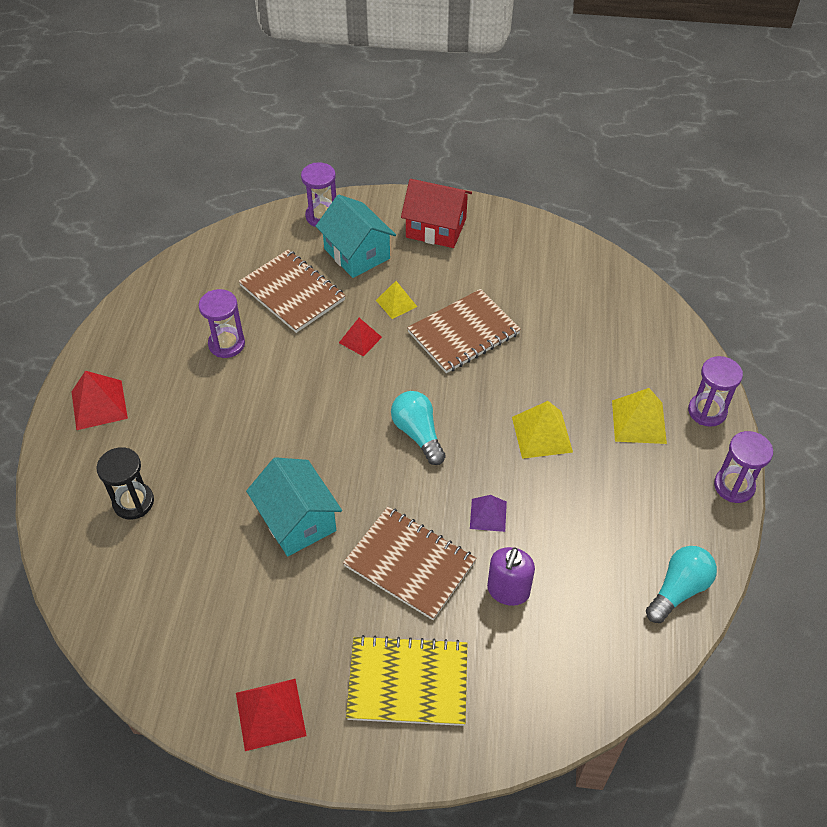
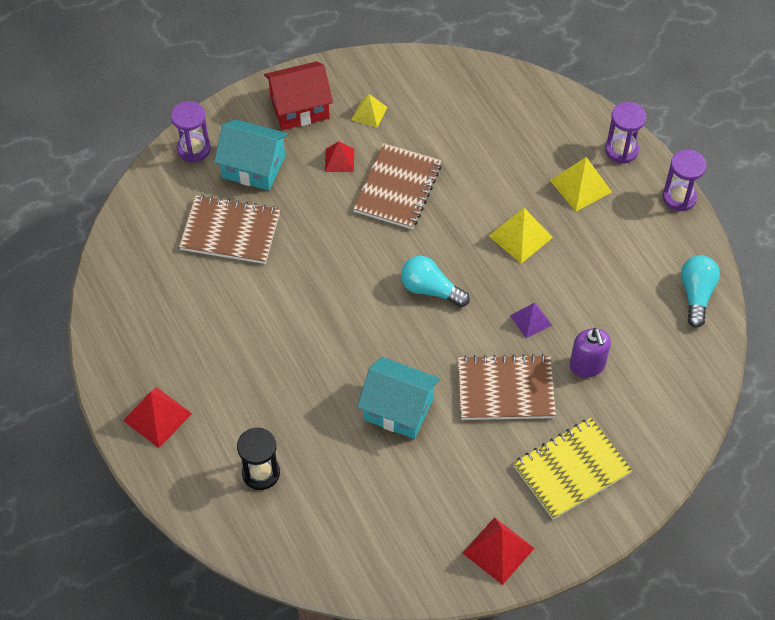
camera: 35 degrees left, 5 degrees up
purple hourglass [199,289,245,358] -> none
red pyramid [339,318,382,357] -> red pyramid moved to [325,141,354,172]
yellow pyramid [376,281,417,319] -> yellow pyramid moved to [351,94,388,128]

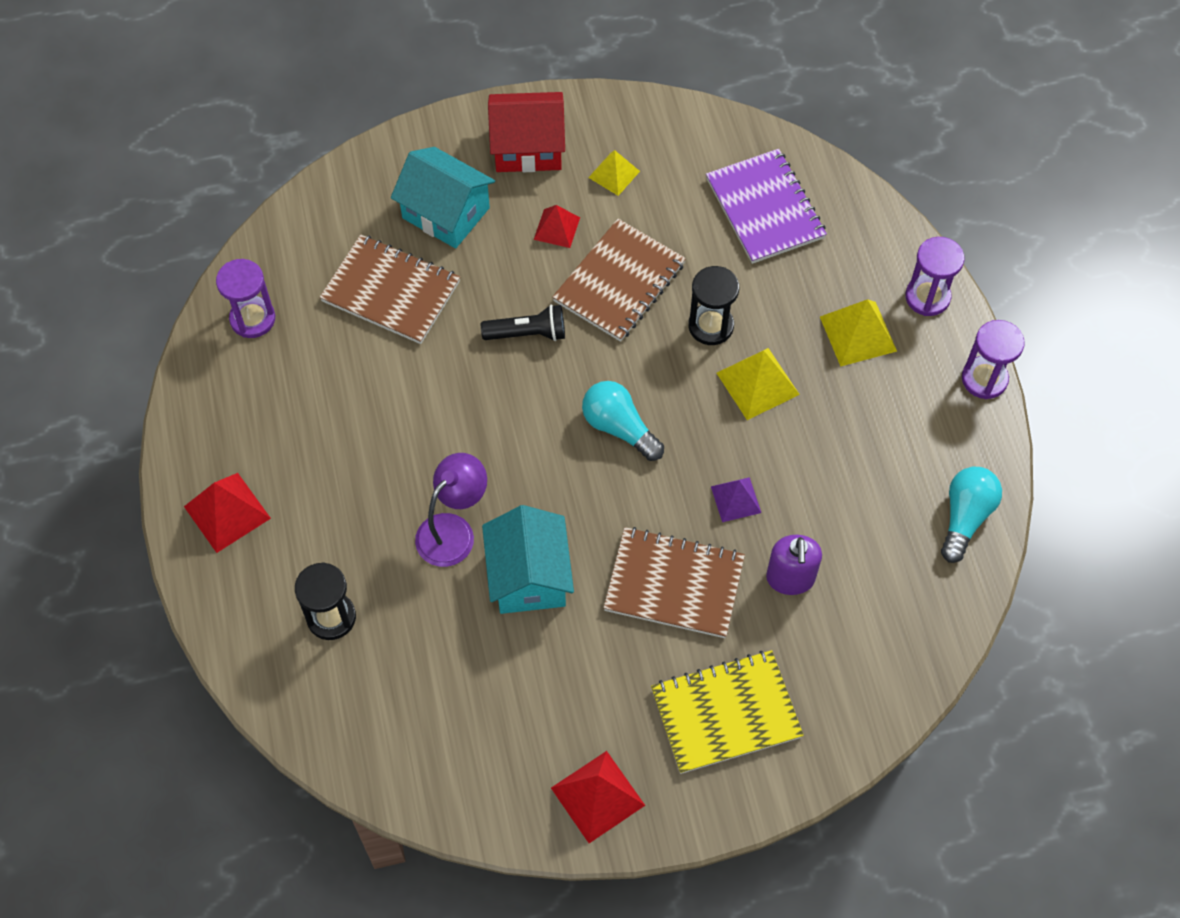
camera: 15 degrees right, 5 degrees up
purple hourglass [171,101,211,163] -> purple hourglass moved to [216,259,275,338]
turquoise house [357,357,440,439] -> turquoise house turned 45 degrees clockwise [482,505,574,614]
none -> purple lamp [415,453,487,567]
none -> black flashlight [481,304,565,341]
none -> black hourglass [688,266,739,345]
none -> purple notebook [706,149,827,264]

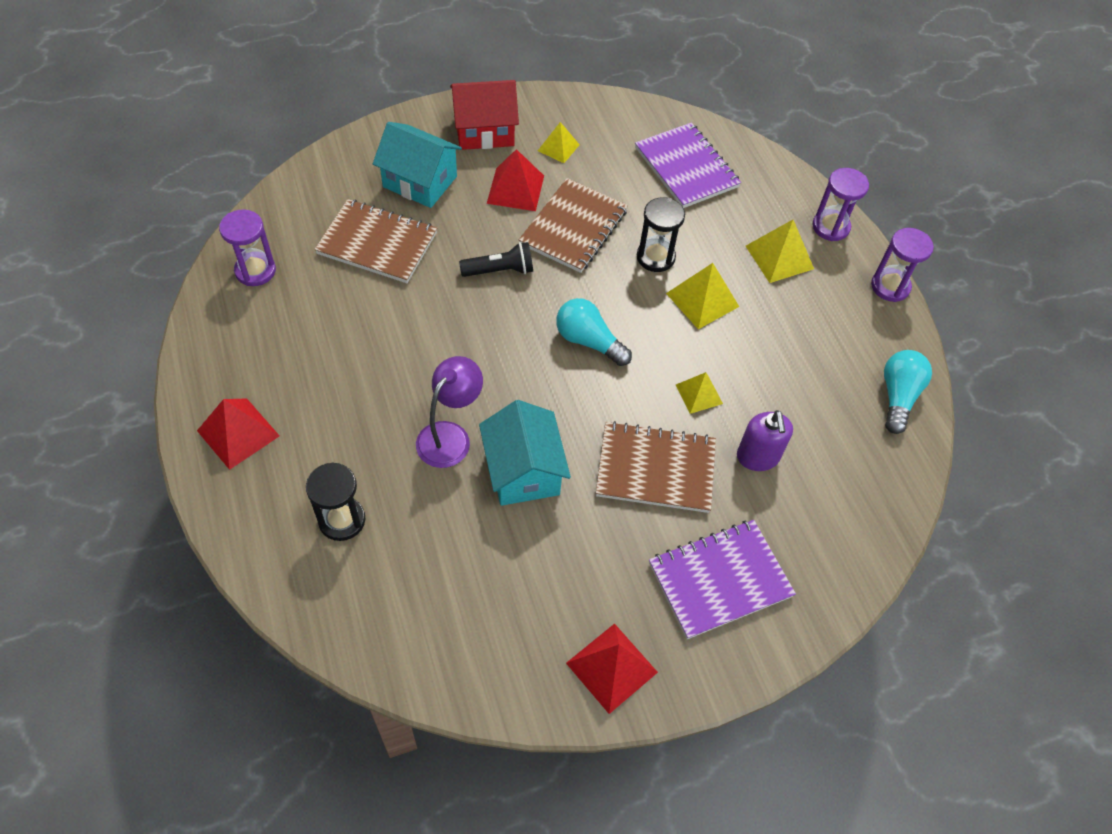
camera: 10 degrees left, 5 degrees down
red pyramid [534,205,580,248] -> red pyramid [487,149,544,211], size x1.54
yellow notebook [651,650,804,774] -> purple notebook [649,520,796,639]
purple pyramid [711,477,761,522] -> yellow pyramid [676,372,723,414]

